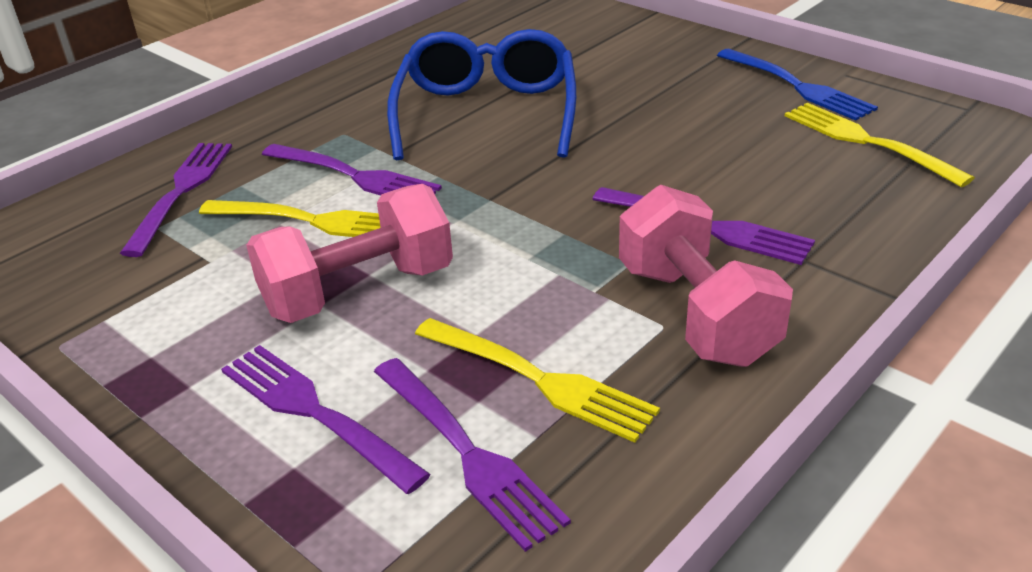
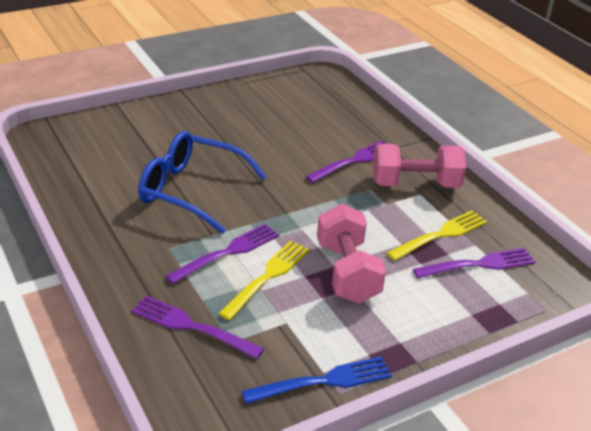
camera: 75 degrees left, 0 degrees up
purple fork [221,345,431,494] -> none
blue fork [717,49,878,121] -> blue fork moved to [242,356,392,404]
yellow fork [785,103,975,187] -> none

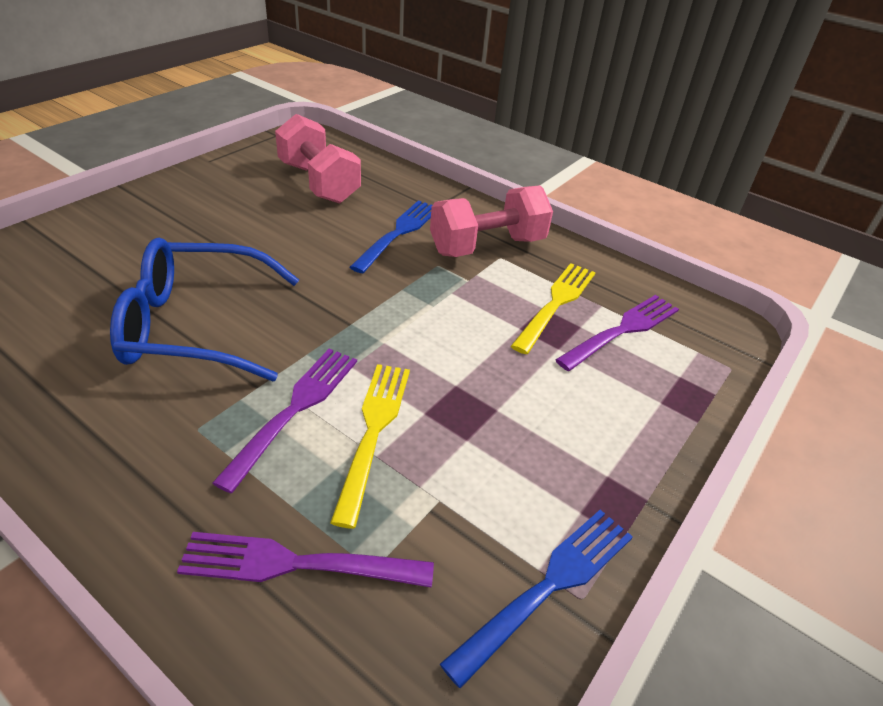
camera: 25 degrees left, 5 degrees up
purple fork [305,140,388,183] -> blue fork [350,200,432,273]
pink dumbbell [317,204,386,303] -> pink dumbbell moved to [275,114,361,204]

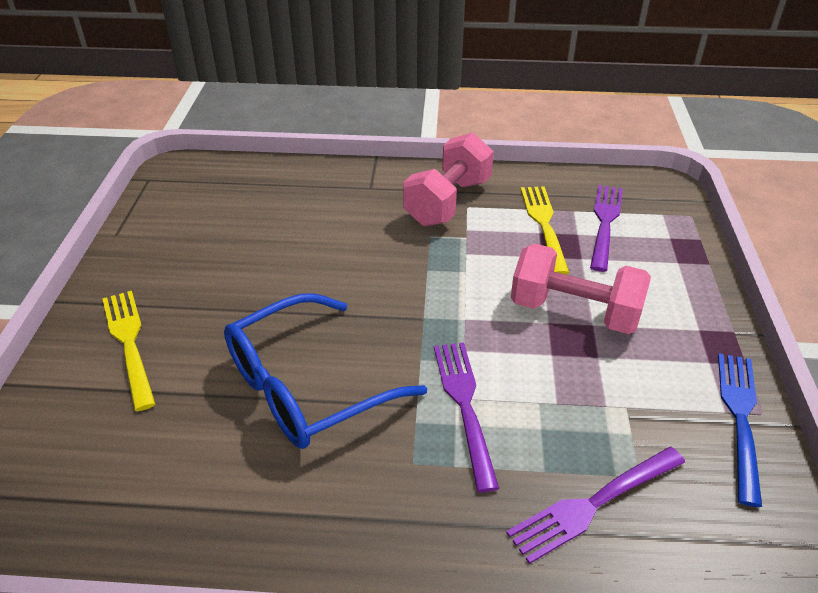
camera: 30 degrees left, 0 degrees up
pink dumbbell [275,114,361,204] -> pink dumbbell moved to [511,243,651,334]
yellow fork [330,364,410,529] -> yellow fork moved to [102,291,155,411]
blue fork [350,200,432,273] -> none

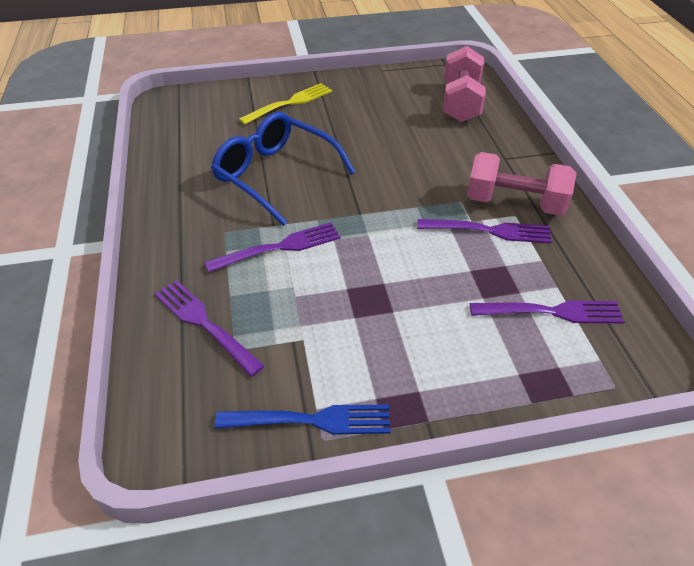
camera: 75 degrees right, 5 degrees up
pink dumbbell [511,243,651,334] -> pink dumbbell moved to [443,46,486,122]
yellow fork [521,187,569,275] -> none
none -> purple fork [417,219,552,243]

